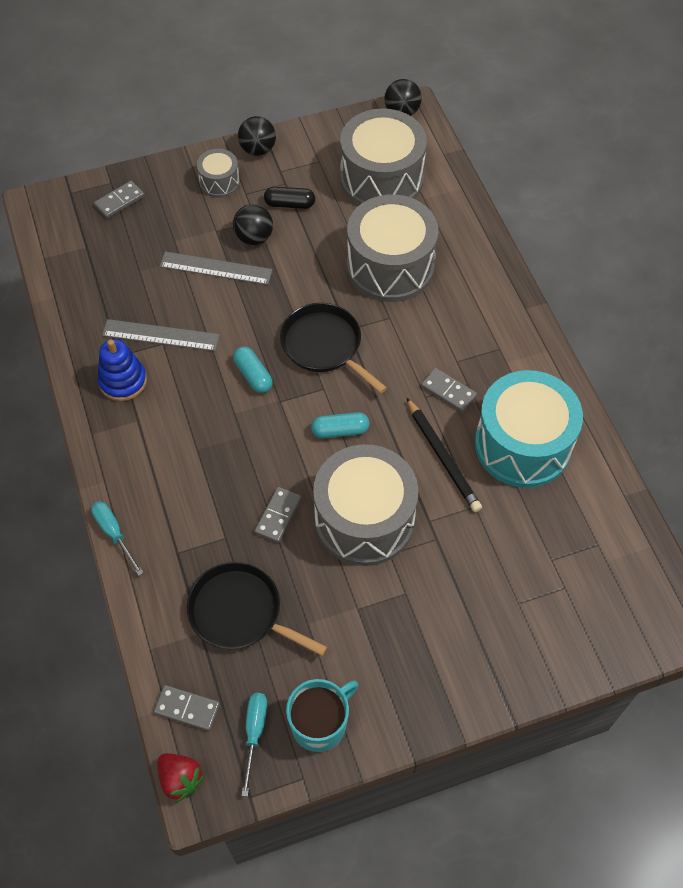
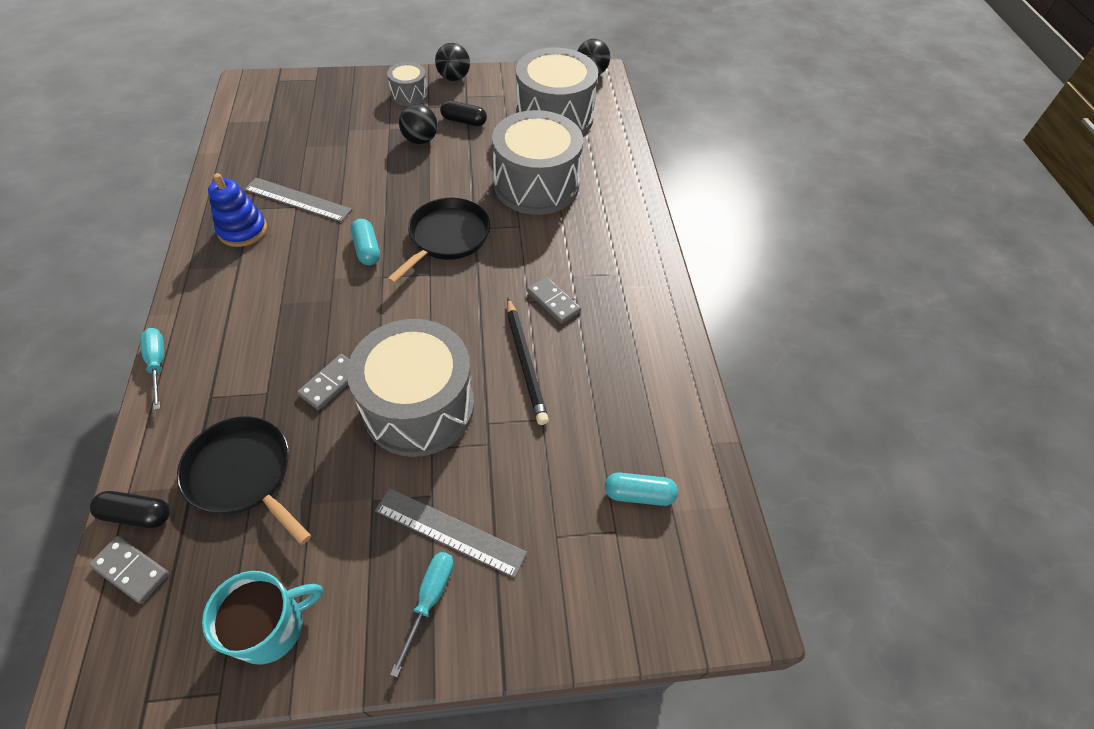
camera: 10 degrees right, 5 degrees down
grey domino [94,181,145,219] -> none
red strawberry [158,753,205,803] -> none
grey ruler [160,252,273,285] -> grey ruler moved to [375,488,527,578]
turquoise screwdriver [241,693,267,796] -> turquoise screwdriver moved to [390,552,454,677]
black pan [280,303,387,393] -> black pan turned 60 degrees clockwise [387,198,490,284]
turquoise capsule [311,412,369,438] -> turquoise capsule moved to [605,472,678,506]
turquoise drum [475,370,583,488] -> none
none -> black capsule [90,491,170,528]

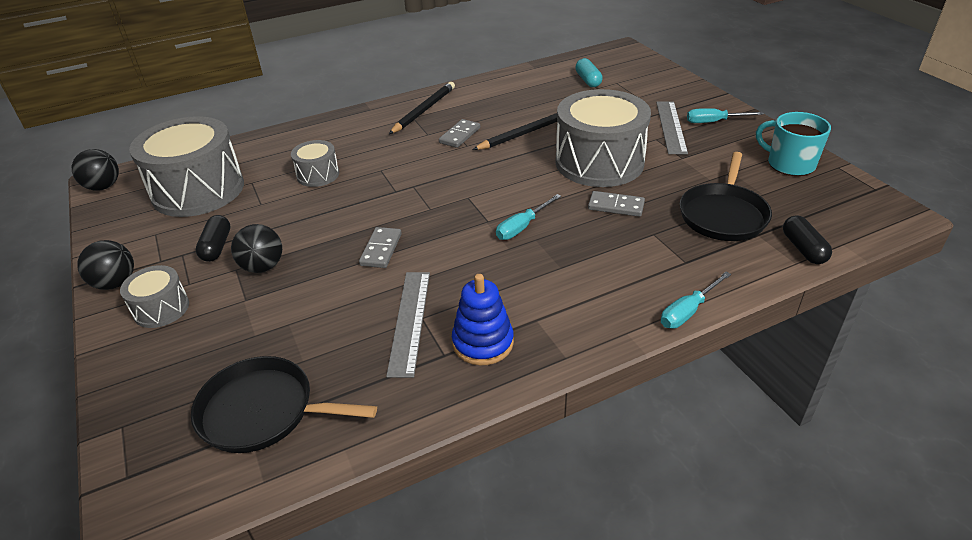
camera: 105 degrees left, 15 degrees down
grey domino [89,536,169,604] -> grey domino moved to [359,227,402,268]
turquoise capsule [351,219,380,265] -> none
black pan [387,198,490,284] -> black pan moved to [191,356,377,453]
grey drum [492,110,583,215] -> grey drum [291,140,339,187], size x0.48
none -> black pencil [389,82,455,134]
none -> turquoise screwdriver [496,194,561,240]

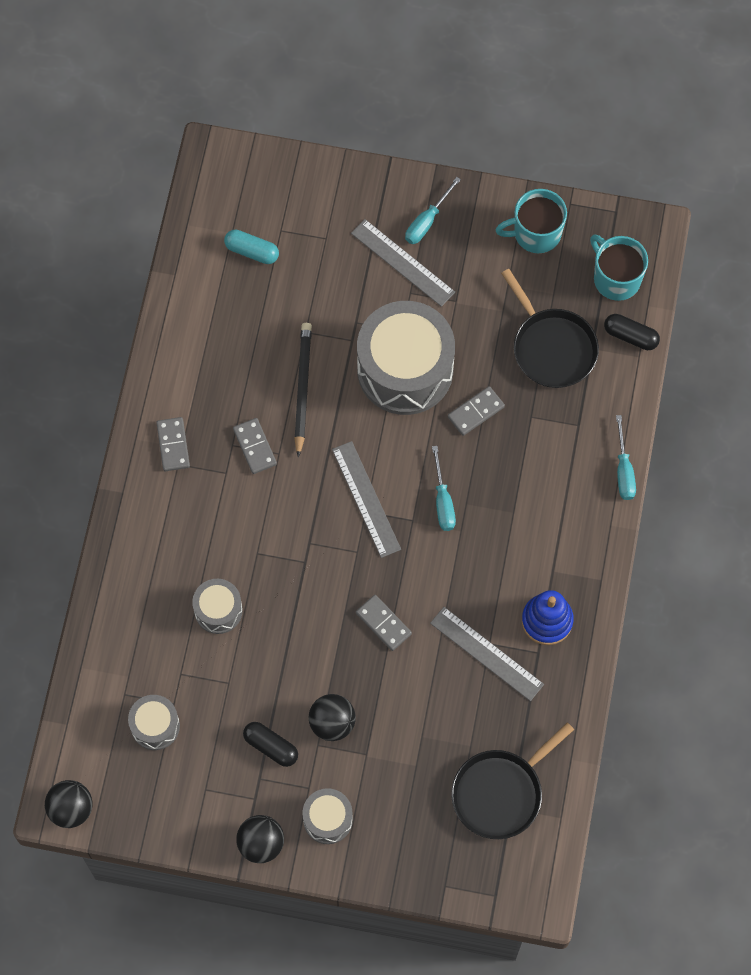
camera: 55 degrees left, 30 degrees up
grey drum [129,116,244,217] -> grey drum [128,695,180,750], size x0.48
black pencil [389,82,455,134] -> grey domino [156,417,190,471]
none -> grey ruler [332,441,401,558]
none -> turquoise mug [590,234,648,301]

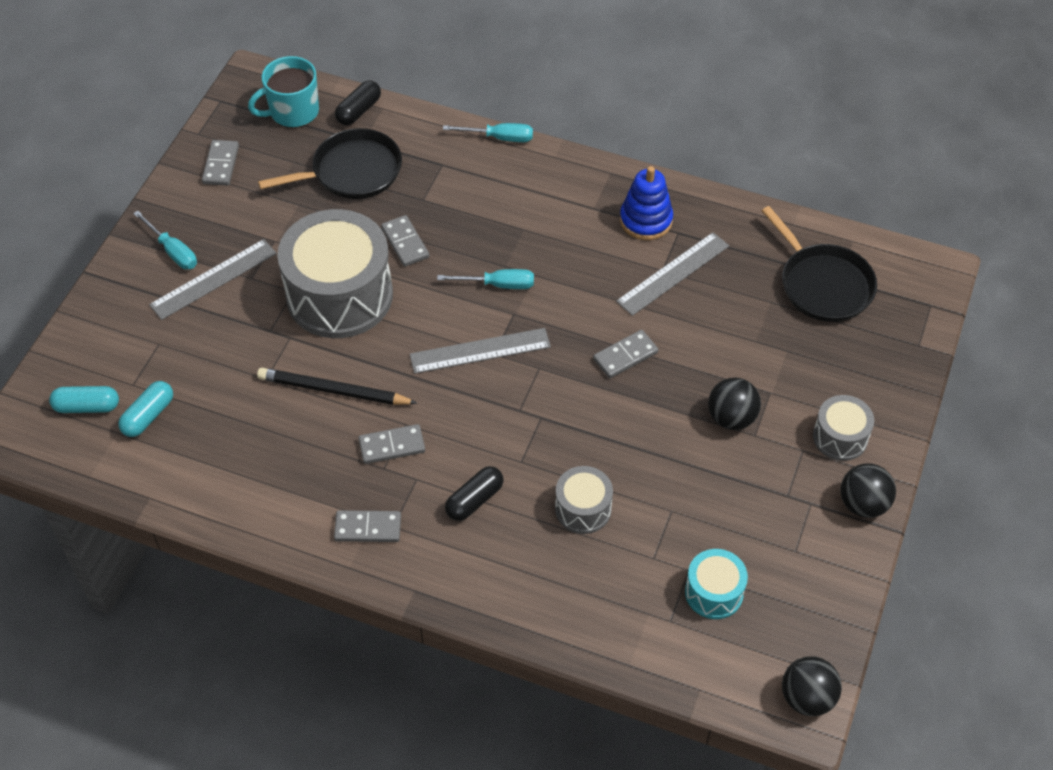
camera: 80 degrees left, 15 degrees down
grey drum [128,695,180,750] -> turquoise drum [685,549,748,619]
black capsule [243,722,298,767] -> black capsule moved to [445,466,503,521]
turquoise mug [496,189,567,253] -> grey domino [202,140,239,186]
none -> turquoise capsule [49,386,119,413]

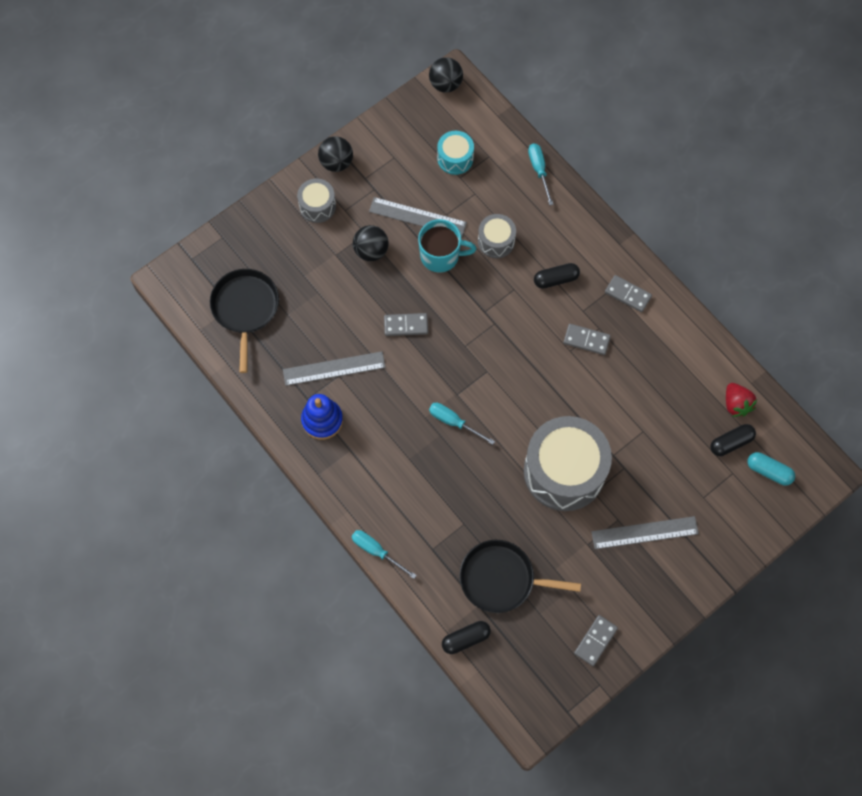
camera: 150 degrees left, 15 degrees up
turquoise capsule [118,381,173,437] -> black capsule [710,424,756,456]
turquoise screwdriver [133,211,197,269] -> turquoise screwdriver moved to [528,144,553,205]
turquoise mug [248,56,319,128] -> turquoise mug moved to [418,219,477,273]
black pencil [257,368,417,405] -> none
grey domino [381,215,429,267] -> none
grey ruler [410,328,551,374] -> grey ruler moved to [369,197,467,237]
none -> red strawberry [726,383,757,417]

